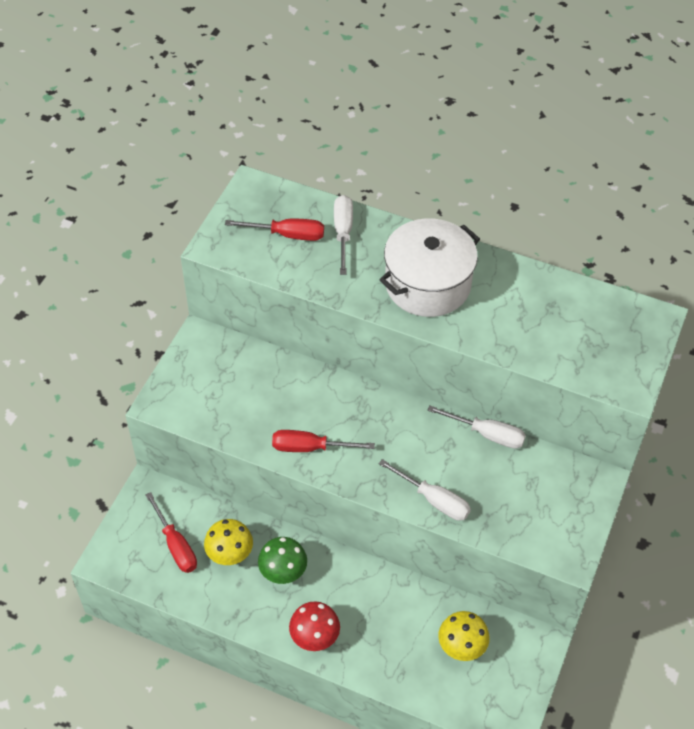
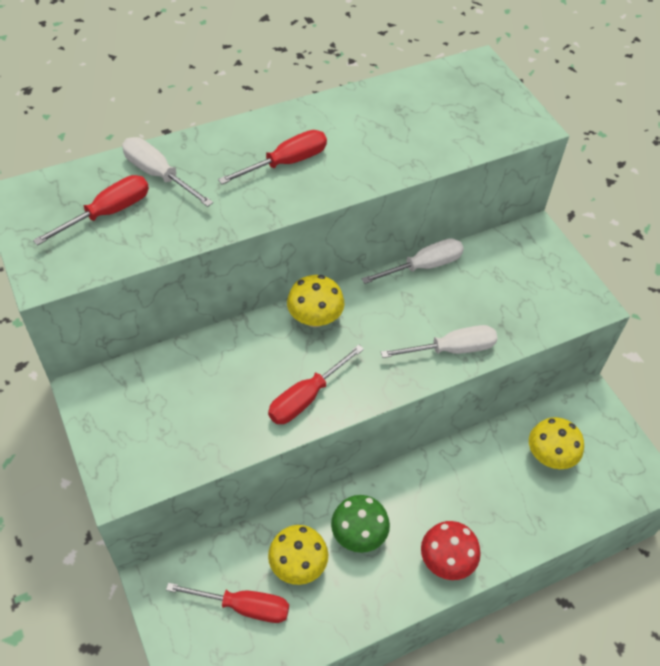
camera: 50 degrees left, 0 degrees up
white pot [379,218,480,317] -> red screwdriver [218,130,327,184]
none -> yellow mushroom [287,275,345,327]

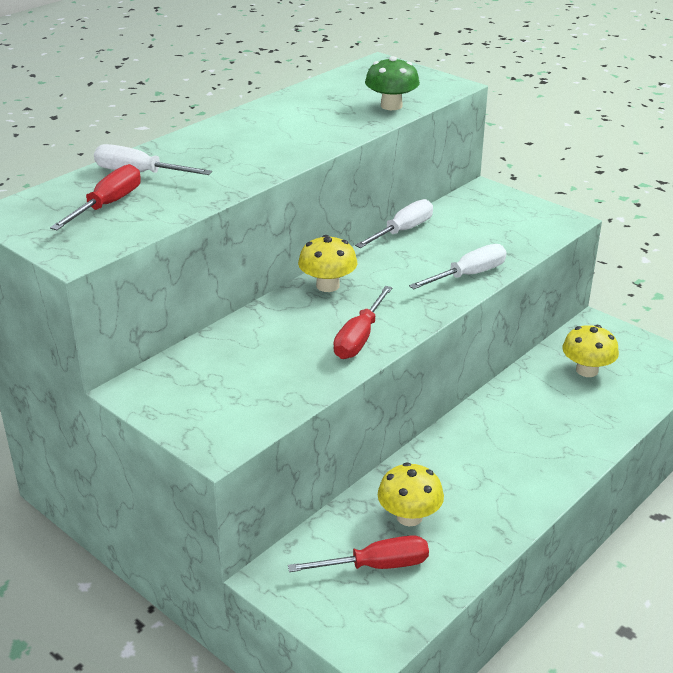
camera: 20 degrees left, 20 degrees down
red screwdriver [218,130,327,184] -> none
green mushroom [331,495,390,553] -> green mushroom moved to [365,56,420,110]
red mushroom [421,521,481,580] -> none

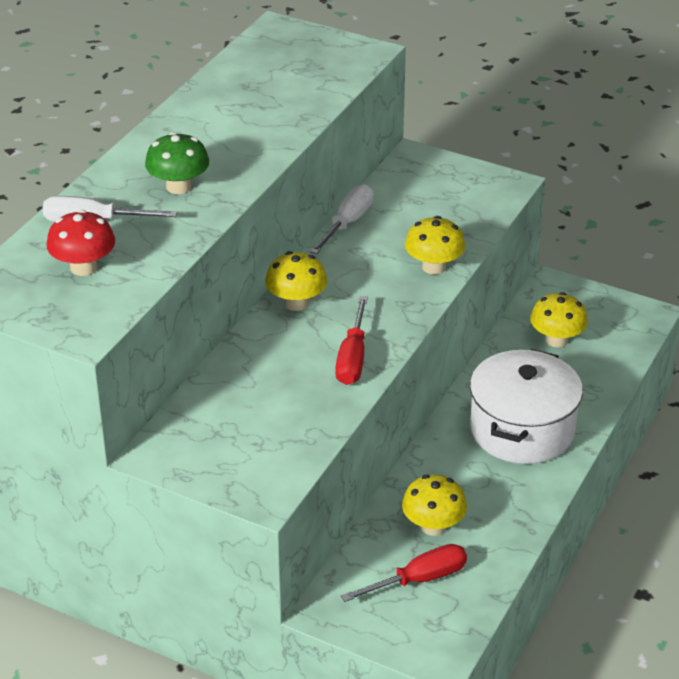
camera: 15 degrees left, 5 degrees up
red screwdriver [50,164,141,230] -> red mushroom [47,210,115,276]
green mushroom [365,56,420,110] -> green mushroom moved to [145,132,209,194]
white screwdriver [409,244,506,289] -> yellow mushroom [405,216,465,274]
none -> white pot [470,349,583,464]

